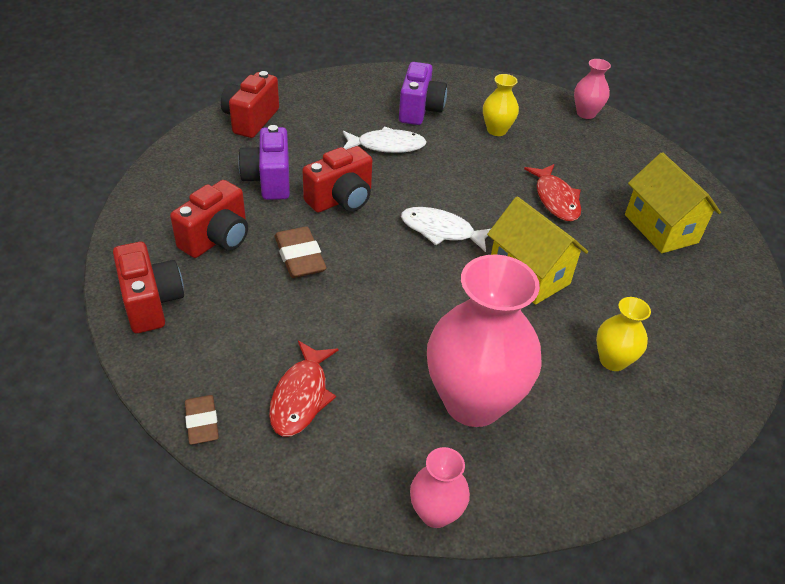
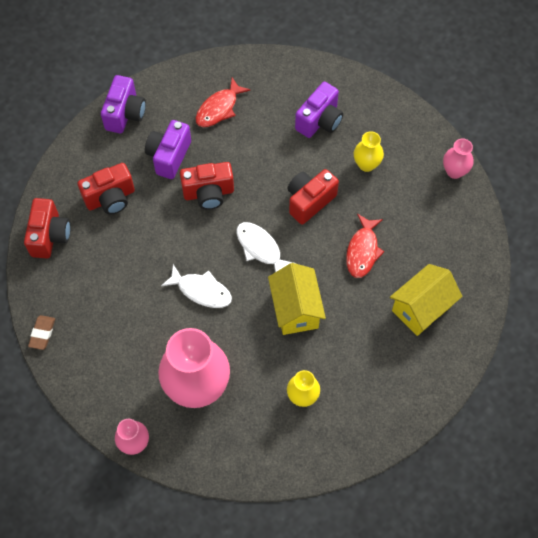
camera: 30 degrees right, 20 degrees up
red camera [221,71,279,138] -> red camera moved to [287,169,339,224]
red fish [269,341,338,437] -> red fish moved to [196,78,251,127]
brown eraser [275,226,327,278] -> none
white fish [343,127,426,153] -> white fish moved to [161,264,232,308]
yellow house [625,152,721,253] -> yellow house turned 45 degrees clockwise [390,264,462,336]
none -> purple camera [101,75,146,133]

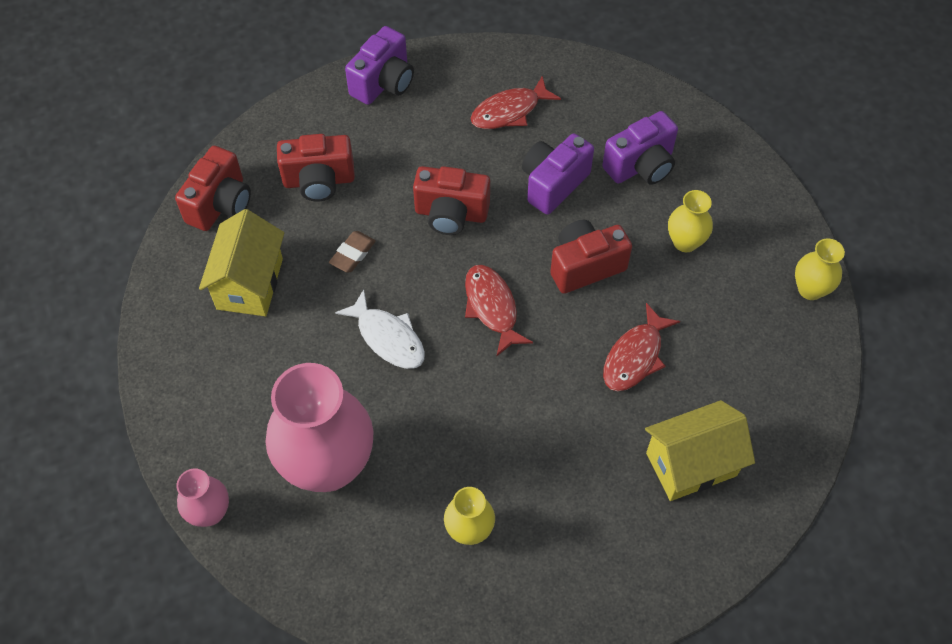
camera: 20 degrees right, 5 degrees down
brown eraser [28,315,55,350] -> brown eraser moved to [329,231,376,273]
purple camera [145,120,191,179] -> purple camera moved to [522,133,594,215]
white fish [236,222,296,272] -> red fish [465,265,533,356]
yellow house [268,263,326,335] -> yellow house moved to [199,209,284,316]
pink vase [443,139,473,179] -> yellow vase [795,238,845,300]

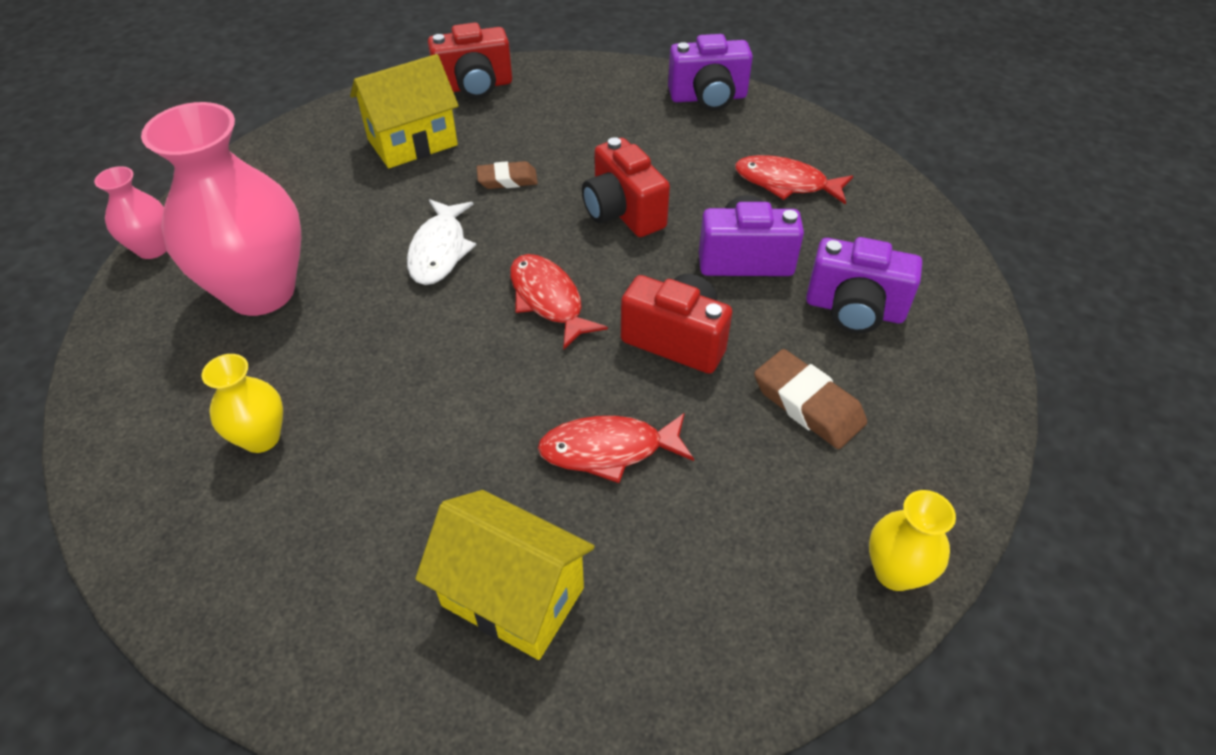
camera: 50 degrees right, 10 degrees down
red camera [277,134,355,201] -> none
red fish [465,265,533,356] -> red fish turned 60 degrees counterclockwise [510,254,608,349]
yellow vase [668,190,713,252] -> brown eraser [754,349,867,449]

